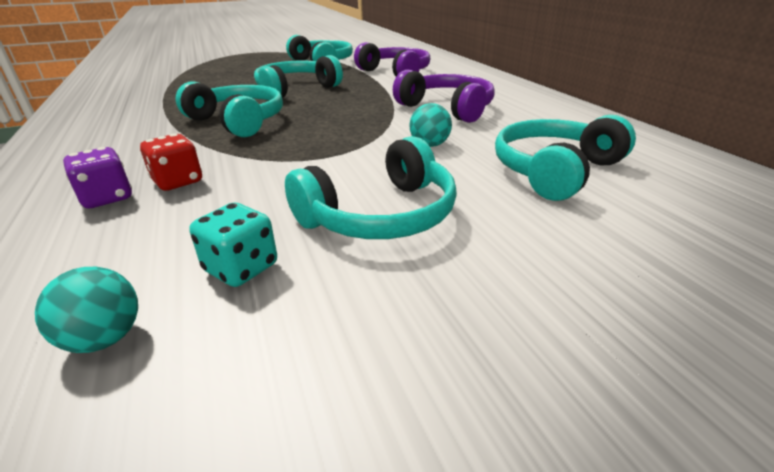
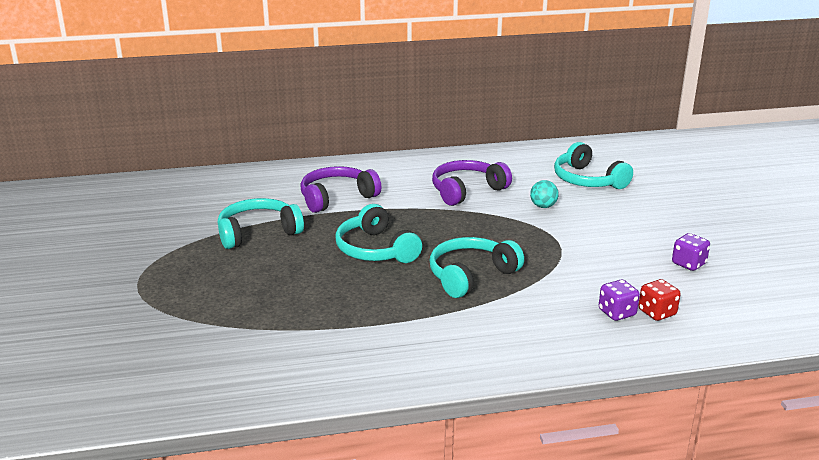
camera: 80 degrees left, 5 degrees down
turquoise ball [35,267,138,353] -> none
red dice [140,133,202,191] -> red dice moved to [638,279,681,321]
turquoise dice [190,203,277,287] -> purple dice [672,233,710,271]
turquoise headphones [285,136,457,239] -> none

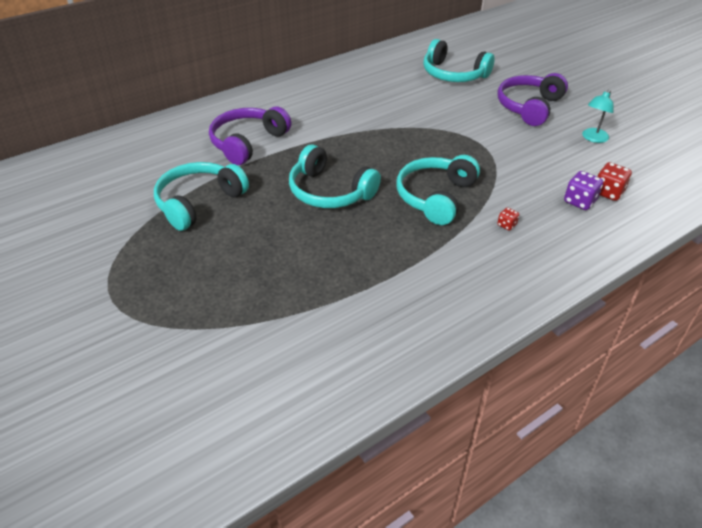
camera: 25 degrees left, 15 degrees up
purple headphones [432,160,512,206] -> purple headphones moved to [498,73,568,126]
turquoise ball [530,180,559,208] -> none
purple dice [672,233,710,271] -> turquoise lamp [582,90,614,143]
none -> red dice [497,207,519,230]

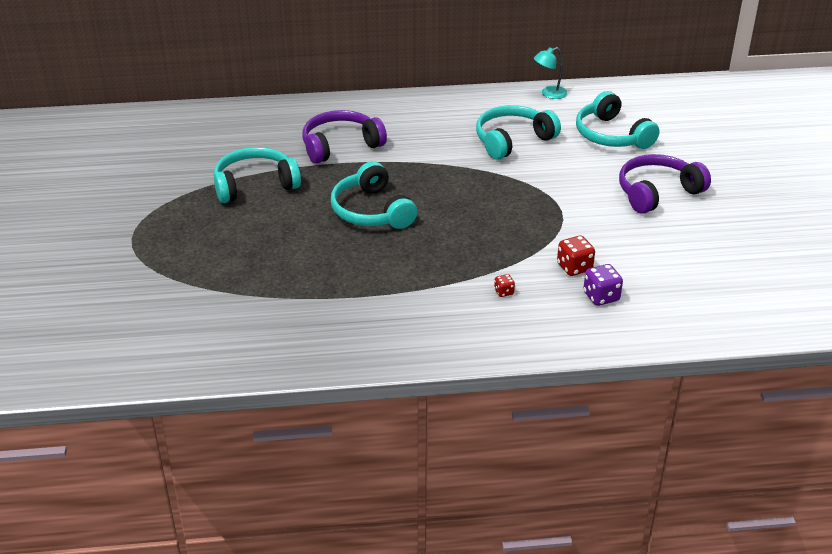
camera: 30 degrees right, 5 degrees down
turquoise headphones [397,155,480,225] -> turquoise headphones moved to [476,105,561,160]
turquoise lamp [582,90,614,143] -> turquoise lamp moved to [534,47,567,99]
red dice [597,162,632,201] -> red dice moved to [557,236,595,276]

